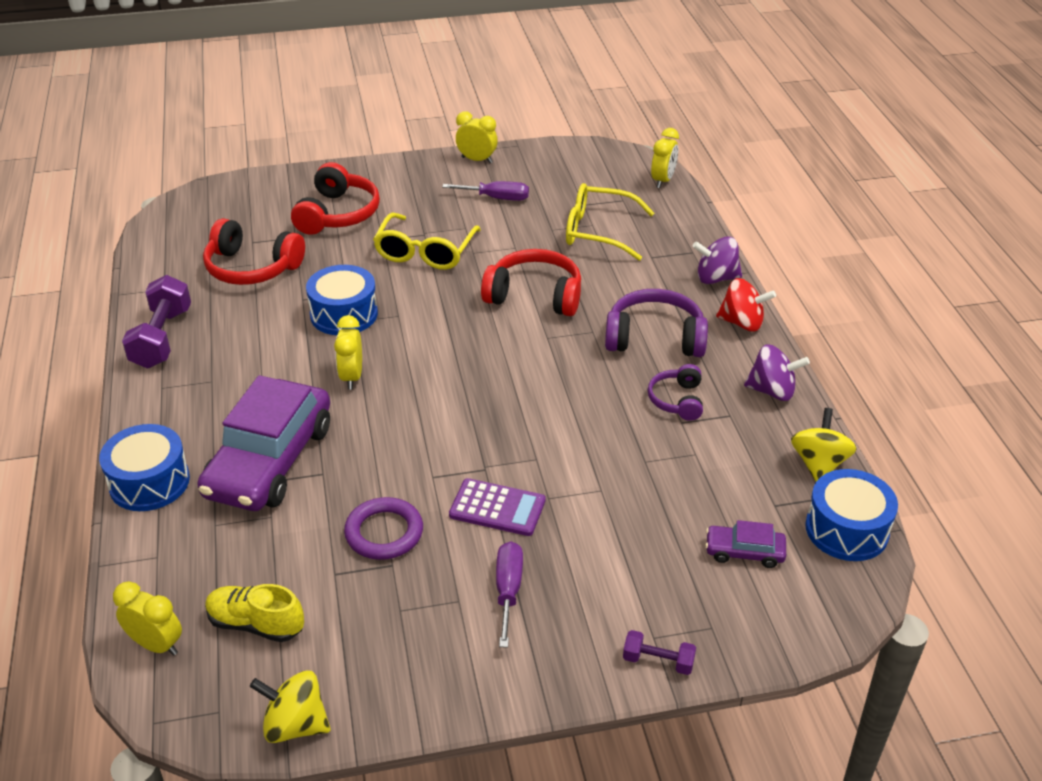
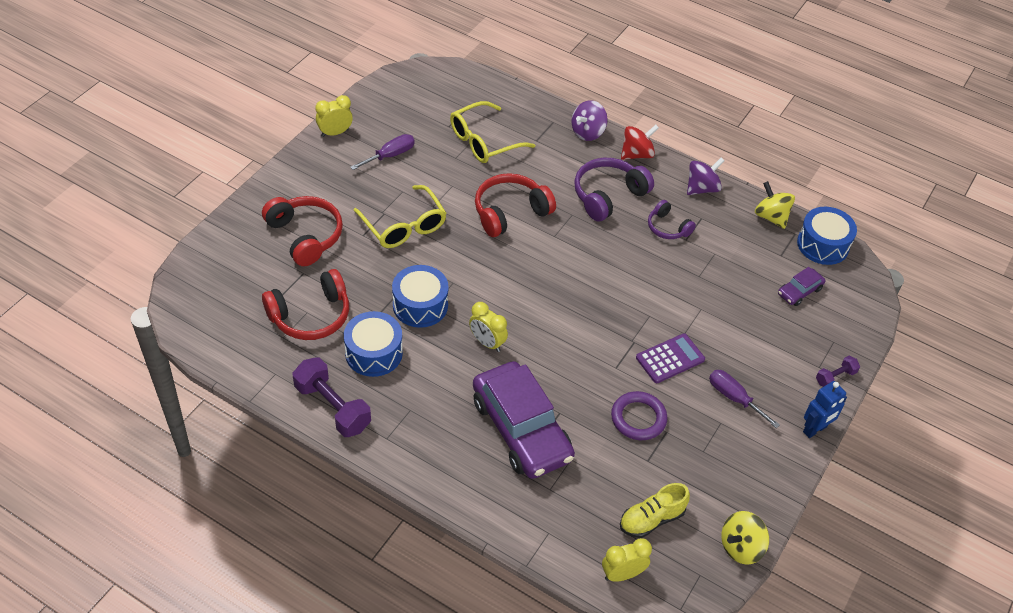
camera: 50 degrees left, 10 degrees up
blue drum [99,424,190,511] -> blue drum moved to [344,311,403,377]
yellow clock [651,128,679,188] -> none
none -> blue robot [803,381,847,438]

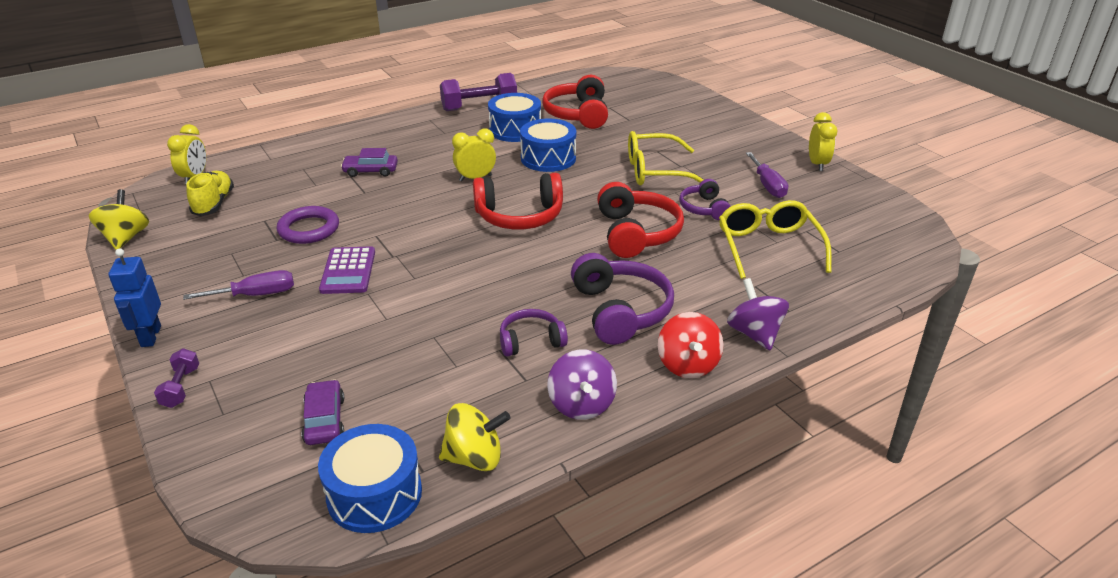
camera: 120 degrees right, 15 degrees down
red headphones [262,196,343,266] -> red headphones moved to [473,173,563,229]
purple car [473,361,575,479] -> purple car [341,148,398,177], size x0.44
none -> purple headphones [679,179,731,220]

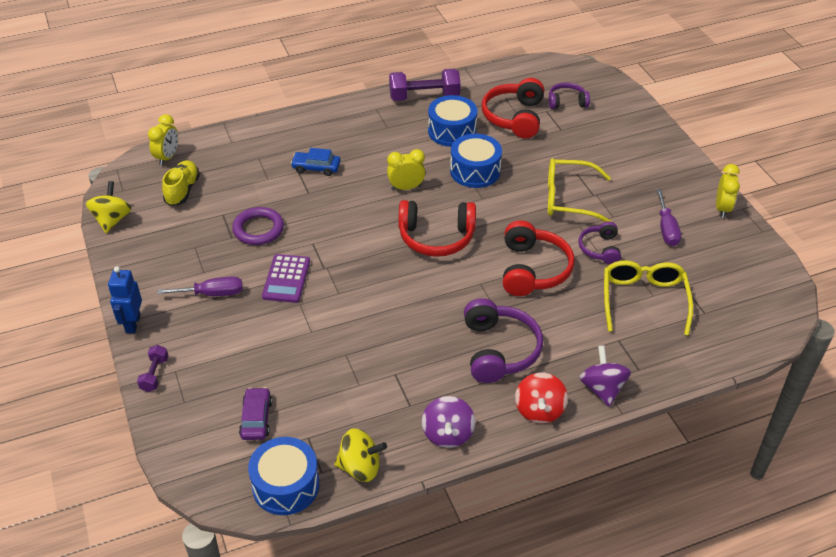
camera: 10 degrees right, 10 degrees up
purple car [341,148,398,177] -> blue car [291,148,340,176]
purple headphones [500,309,568,357] -> purple headphones moved to [549,82,590,109]

